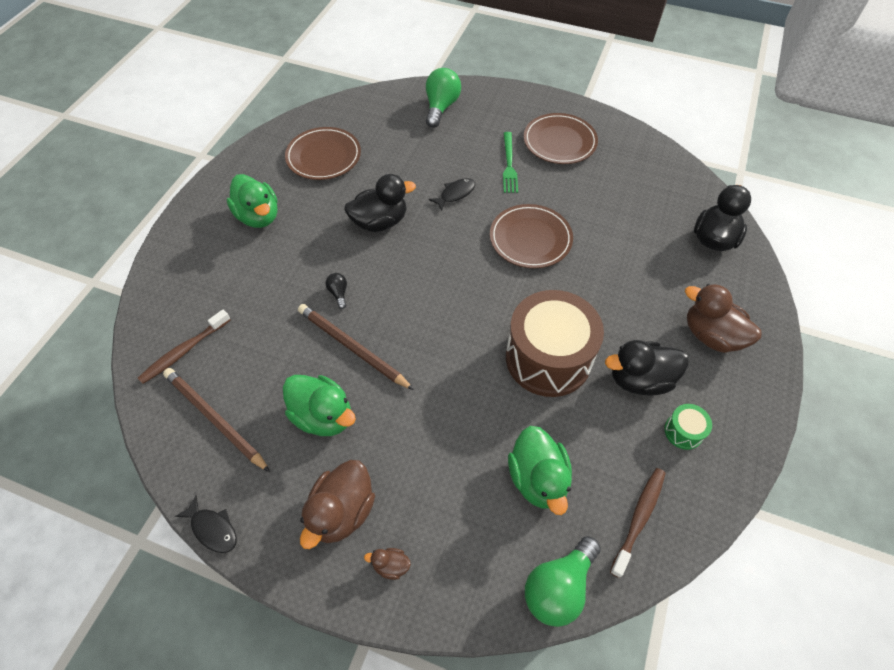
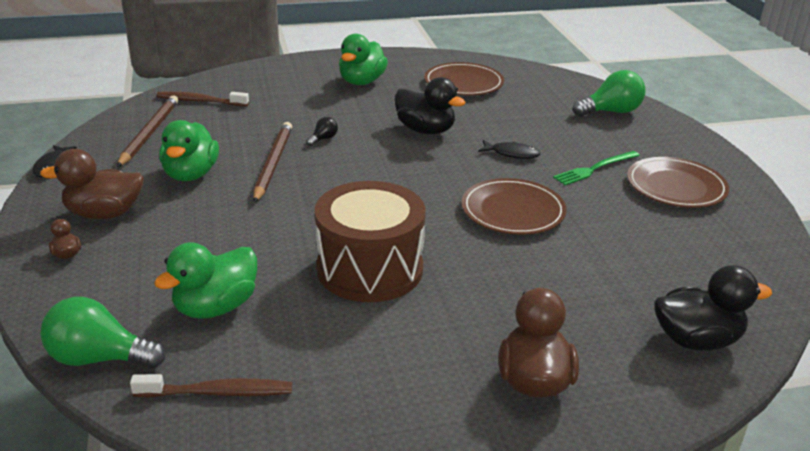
camera: 55 degrees right, 25 degrees down
black duck [605,340,689,396] -> none
green drum [664,404,712,450] -> none

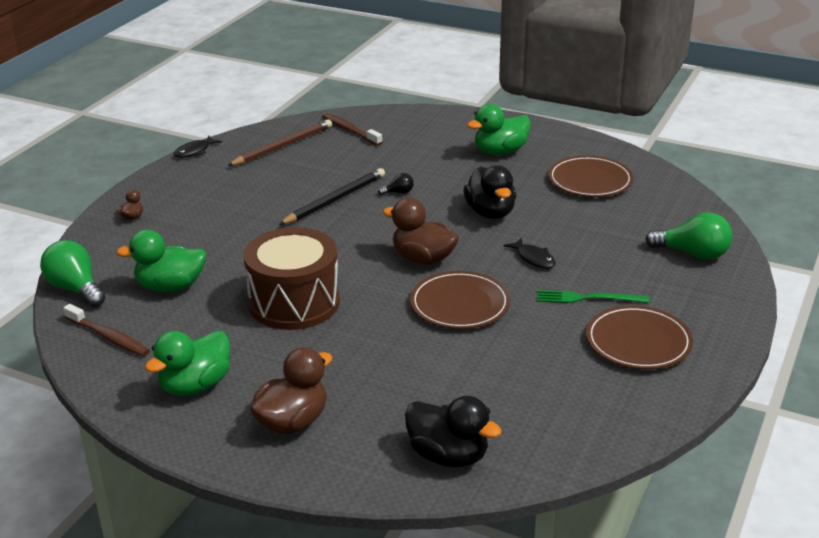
camera: 40 degrees right, 0 degrees up
brown duck [40,149,144,219] -> brown duck moved to [383,198,459,265]
green duck [159,120,219,181] -> green duck moved to [145,331,230,396]
brown pencil [253,122,292,203] -> black pencil [279,168,385,225]

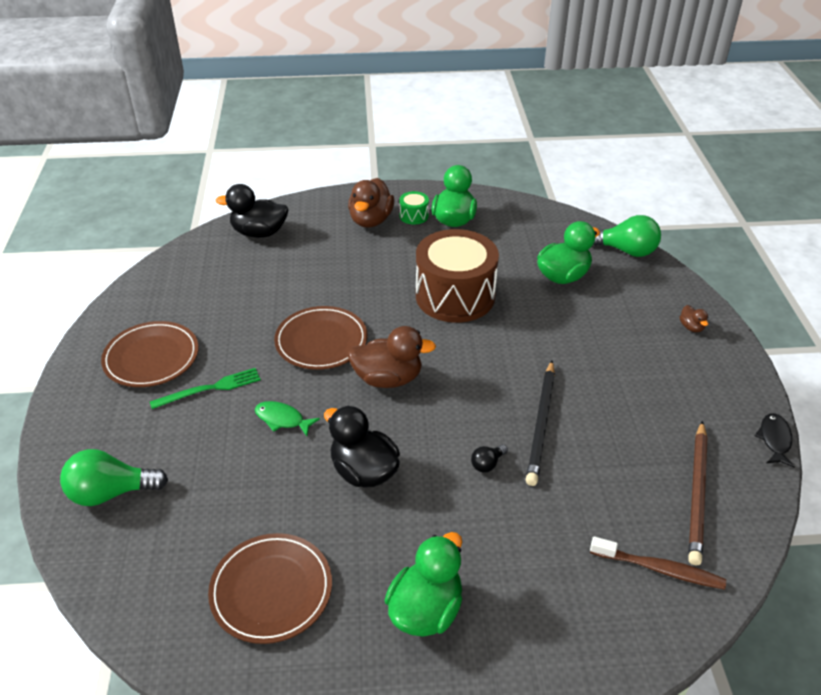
camera: 150 degrees right, 10 degrees up
brown toothbrush [63,304,150,357] -> none
black fish [503,238,556,269] -> green fish [255,401,320,436]
none -> green drum [399,191,429,225]

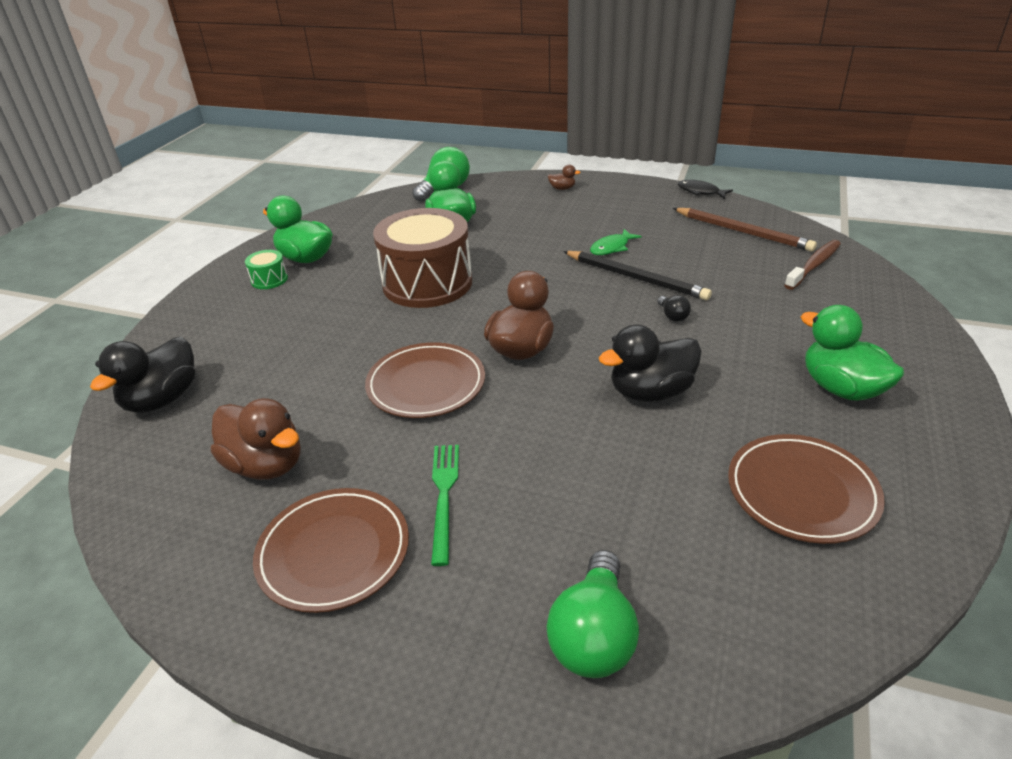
camera: 65 degrees left, 5 degrees down
green fish [255,401,320,436] -> green fish moved to [590,229,642,255]
brown duck [348,178,394,227] -> brown duck moved to [211,398,301,480]

